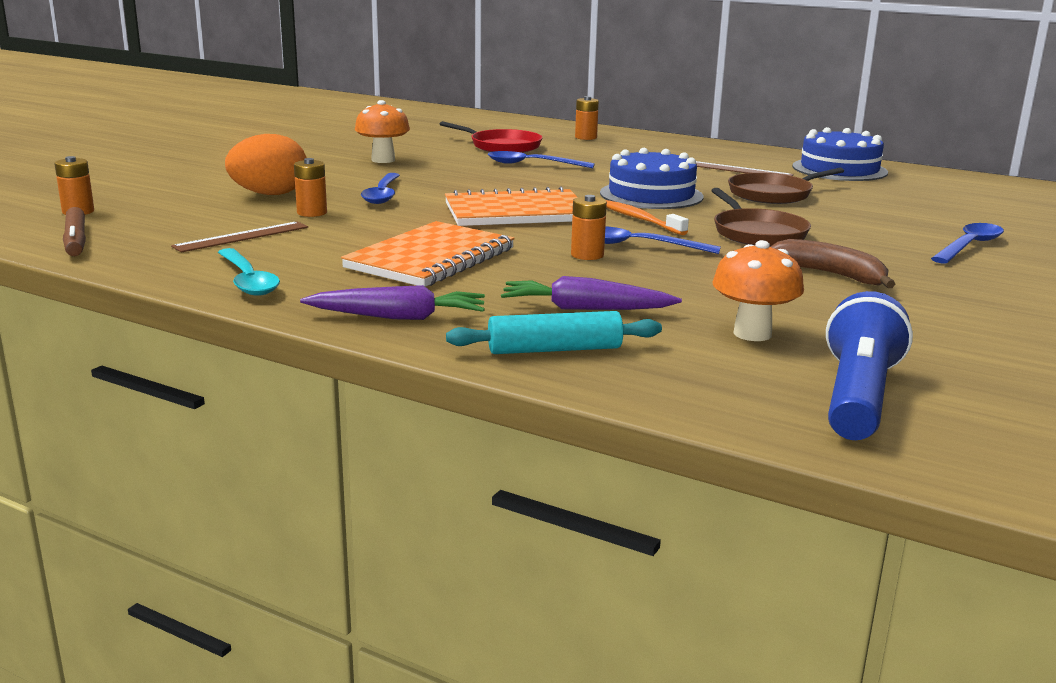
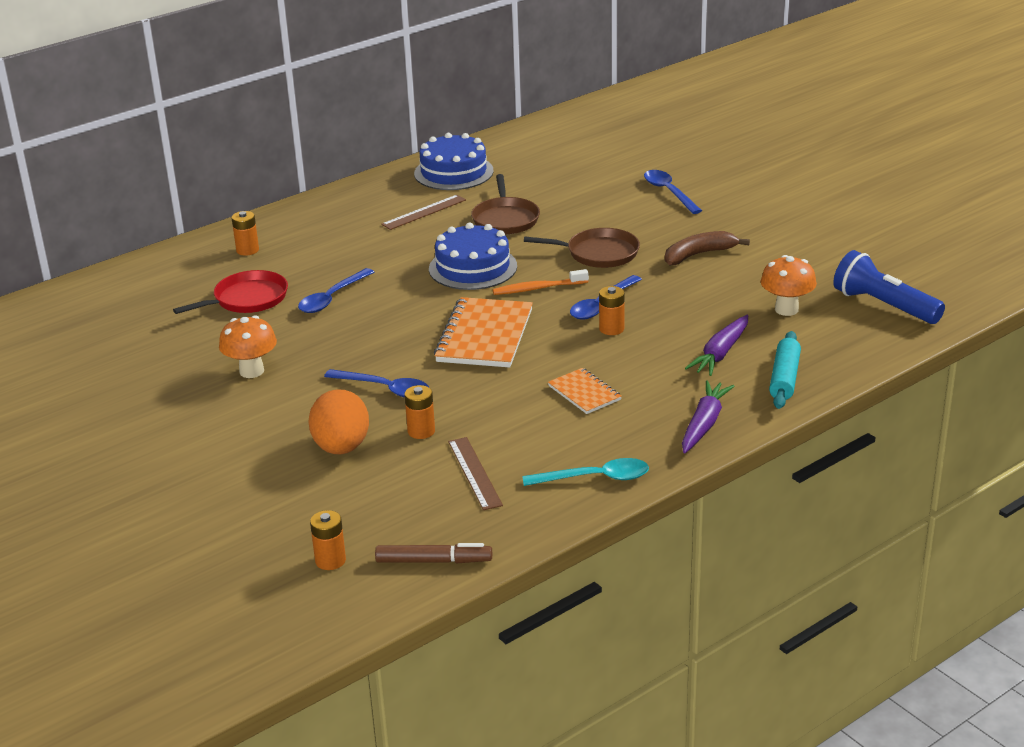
camera: 65 degrees left, 10 degrees up
orange notebook [341,221,515,287] -> orange notebook [548,368,622,414], size x0.54

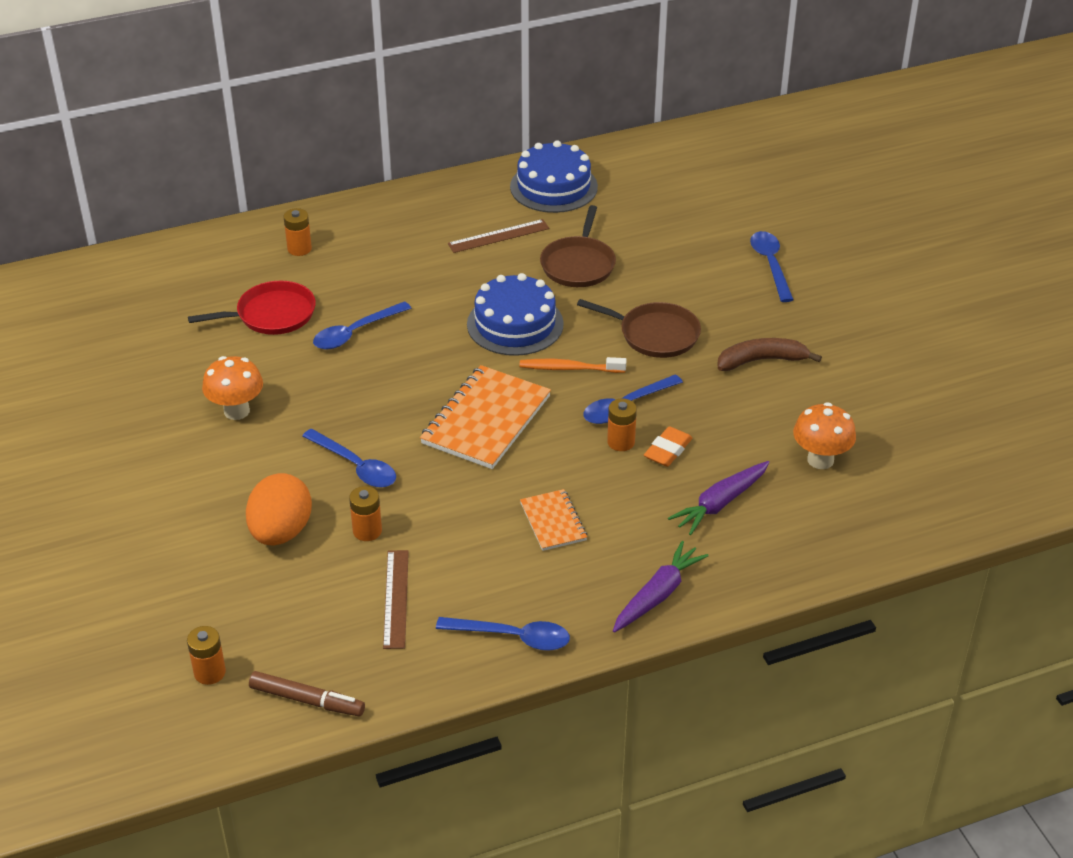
camera: 15 degrees right, 10 degrees up
turquoise spoon [522,458,649,486] -> blue spoon [436,617,570,651]
turquoise rolling pin [769,331,801,409] -> none
blue flashlight [833,250,945,324] -> none
none -> orange eraser [644,426,693,467]

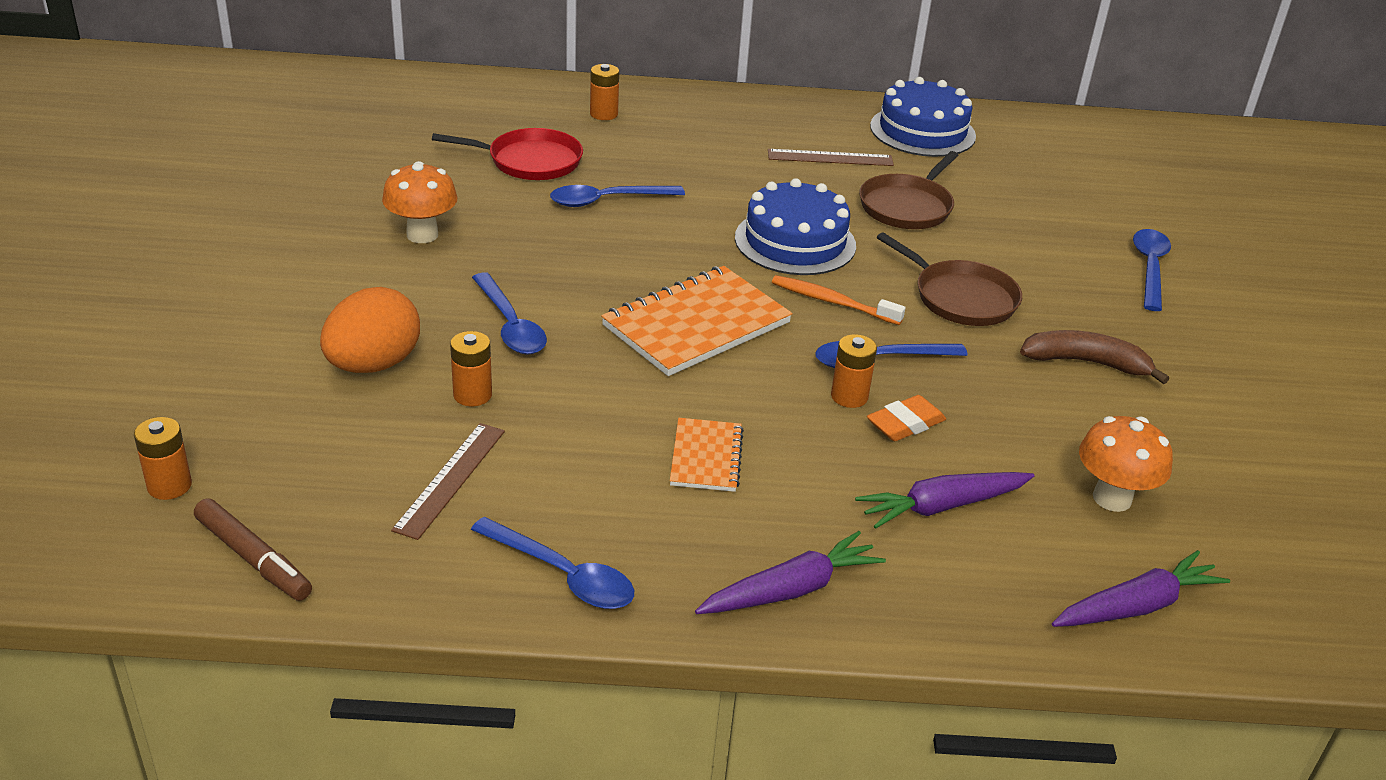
camera: 20 degrees right, 5 degrees down
none -> purple carrot [1052,550,1230,627]

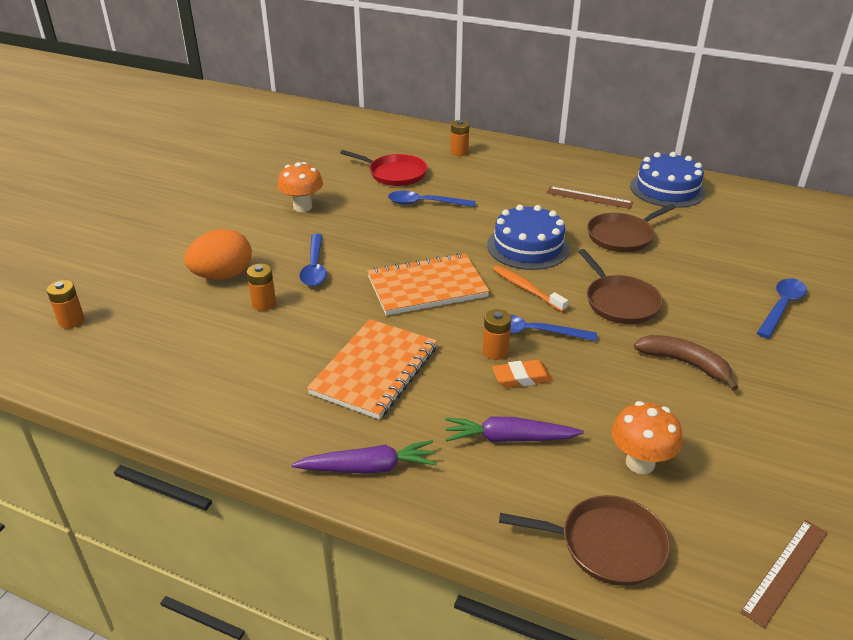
camera: 25 degrees right, 0 degrees up
brown marker [194,498,312,601] -> none
brown ruler [391,423,505,540] -> brown ruler moved to [740,520,828,628]
blue spoon [471,517,634,609] -> none
orange notebook [670,418,744,492] -> orange notebook [307,319,437,419], size x1.85
purple carrot [1052,550,1230,627] -> brown pan [499,495,670,586]

